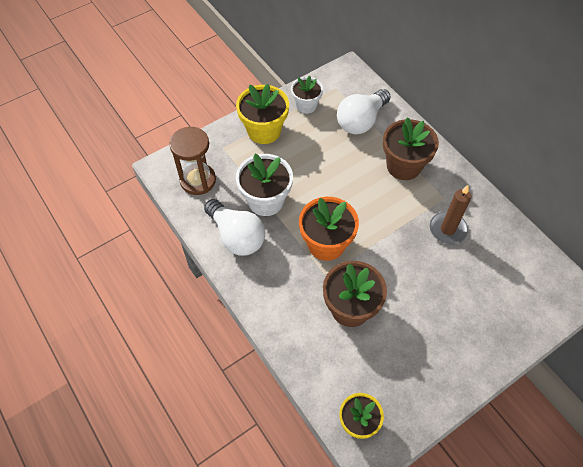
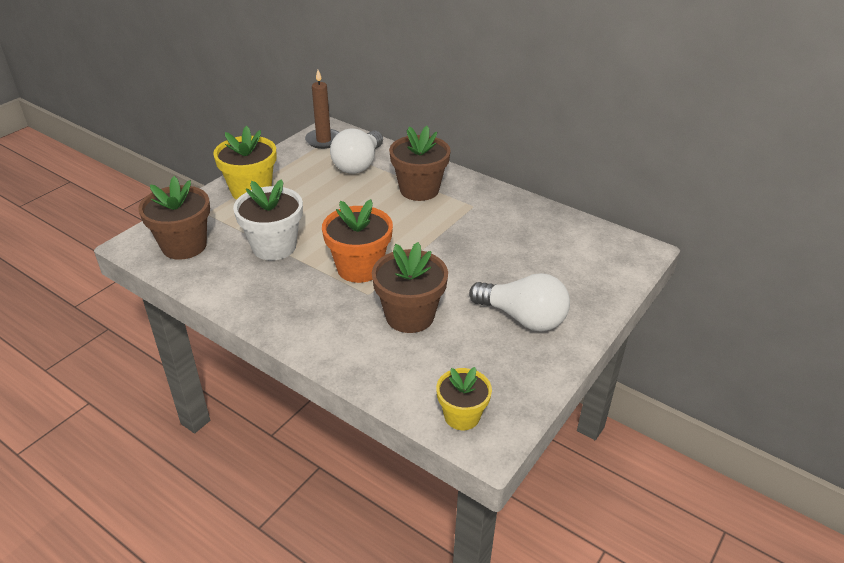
camera: 20 degrees left, 20 degrees down
brown hourglass [169,127,216,195] -> brown flower pot [138,176,210,260]
white light bulb [204,199,265,256] -> white light bulb moved to [469,273,570,332]
white flower pot [291,76,323,114] -> none
brown candle [430,185,471,244] -> brown candle moved to [305,70,339,149]

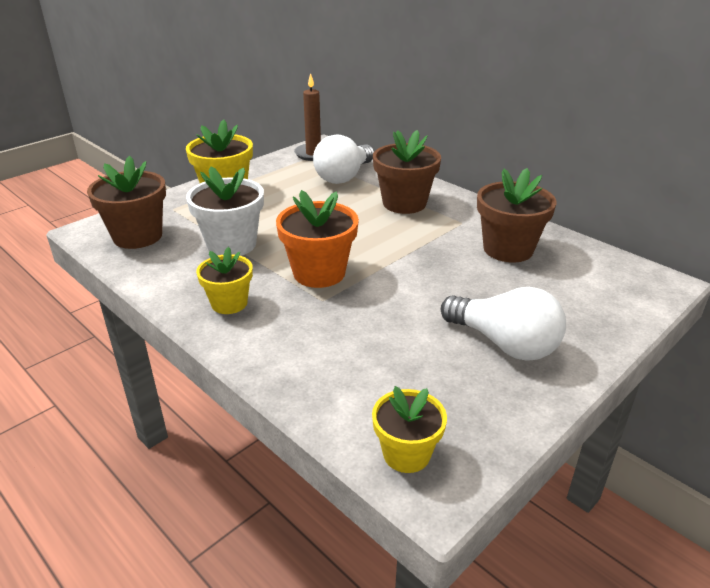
camera: 10 degrees right, 5 degrees down
brown flower pot [372,242,448,333] -> brown flower pot moved to [477,168,556,262]
none -> yellow flower pot [196,247,253,314]

